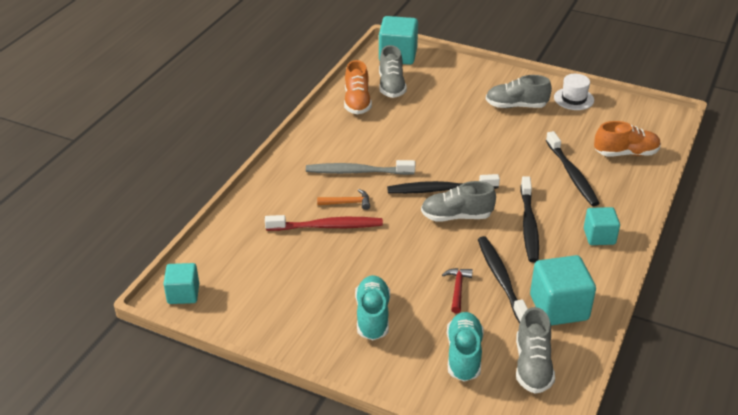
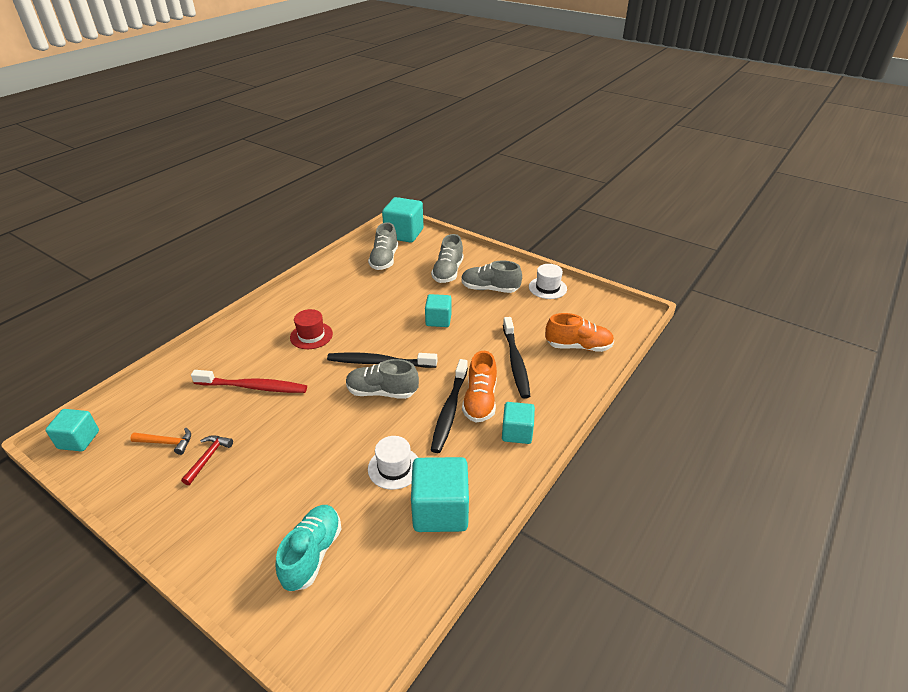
camera: 10 degrees right, 0 degrees up
grey toothbrush [306,160,415,175] -> red hat [290,309,333,349]
orange hammer [317,189,370,210] -> orange hammer moved to [130,428,191,455]
orange shoe [344,60,372,114] -> orange shoe moved to [462,351,497,422]
turquoise shoe [355,275,390,340] -> none
red hammer [442,268,473,313] -> red hammer moved to [181,435,233,485]
black toothbrush [478,236,528,323] -> white hat [368,436,418,490]
grey shoe [516,307,555,393] -> grey shoe moved to [431,234,464,283]
none -> turquoise cube [425,294,452,327]

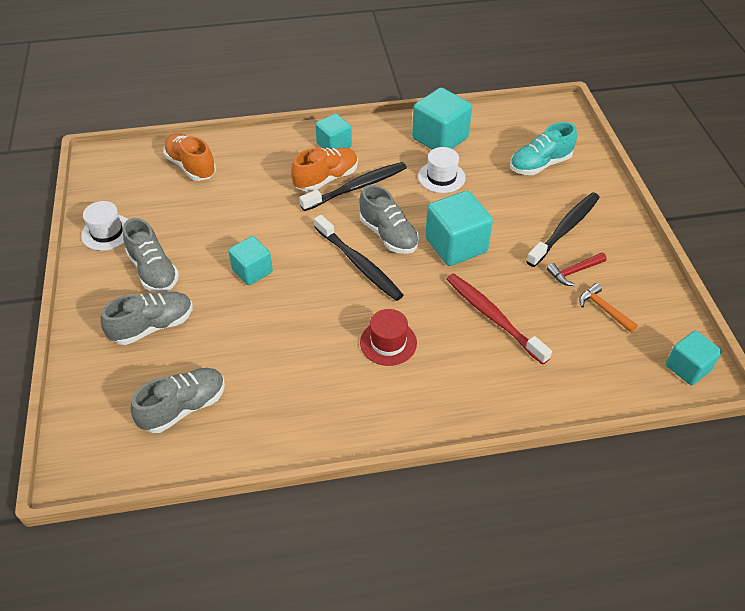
camera: 135 degrees left, 10 degrees up
turquoise cube [382,197,424,243] -> turquoise cube moved to [425,191,493,266]
black toothbrush [503,317,530,399] -> black toothbrush moved to [526,192,600,267]

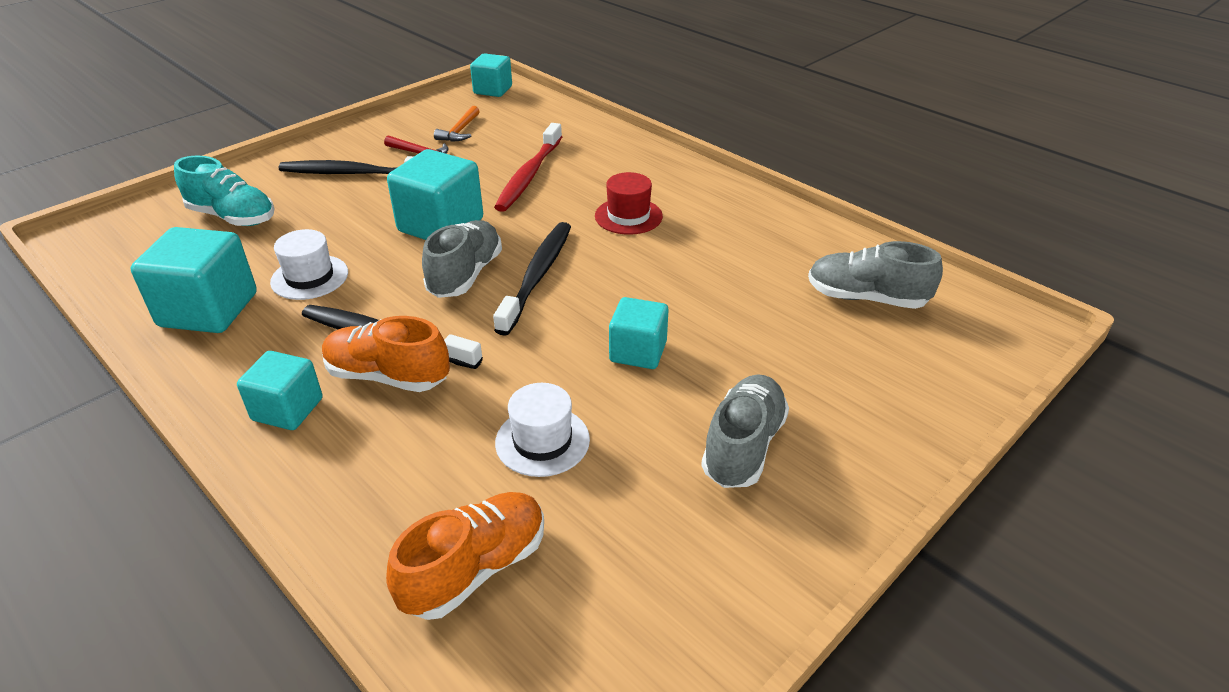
camera: 125 degrees left, 10 degrees down
white hat [81,201,129,251] -> white hat moved to [495,383,590,477]
grey shoe [100,292,192,345] -> none
orange shoe [163,133,216,181] -> orange shoe turned 150 degrees counterclockwise [386,492,544,620]

